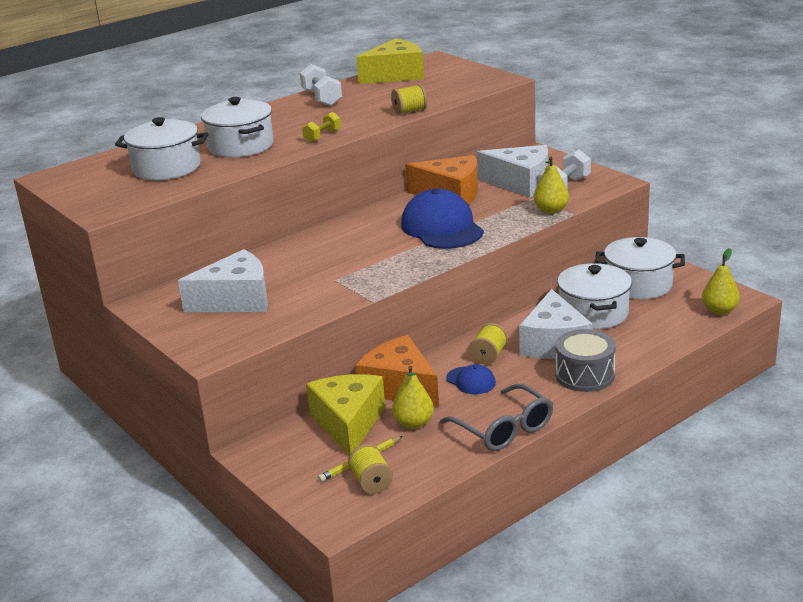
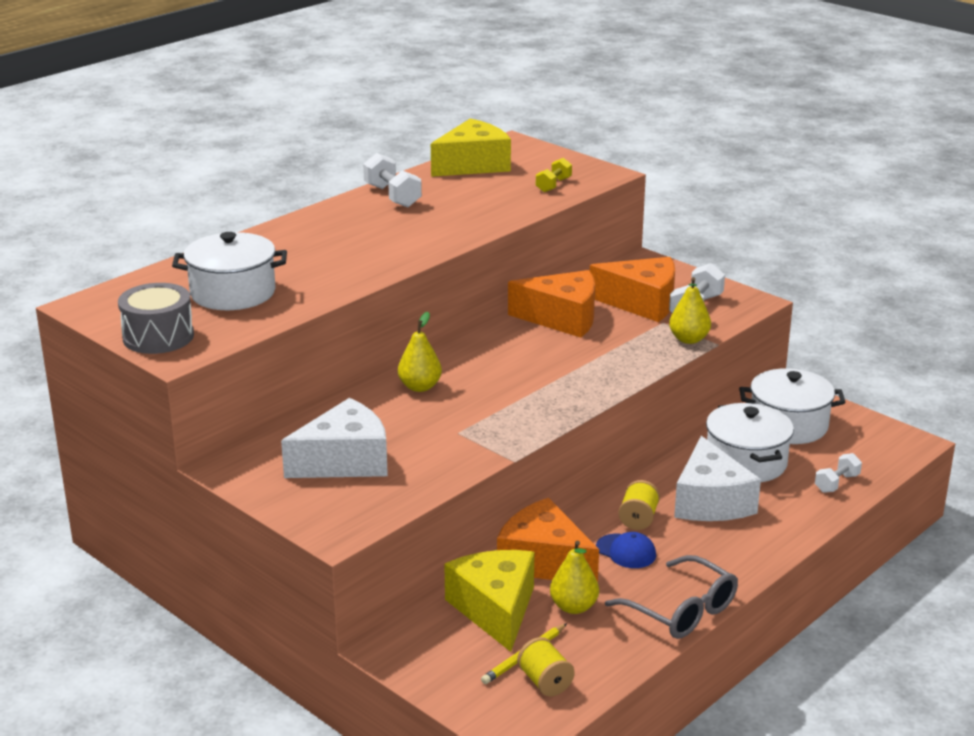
camera: 10 degrees left, 0 degrees up
white pot [201,97,274,157] -> none
yellow dumbbell [302,112,341,143] -> yellow dumbbell moved to [536,158,572,192]
yellow spool [391,84,427,115] -> none
blue cap [401,189,484,249] -> none
white cheese [477,145,548,198] -> orange cheese [590,257,675,322]
grey drum [556,329,616,392] -> grey drum moved to [118,283,194,354]
yellow pear [702,248,740,315] -> yellow pear moved to [398,312,442,392]
none -> white dumbbell [815,453,862,493]

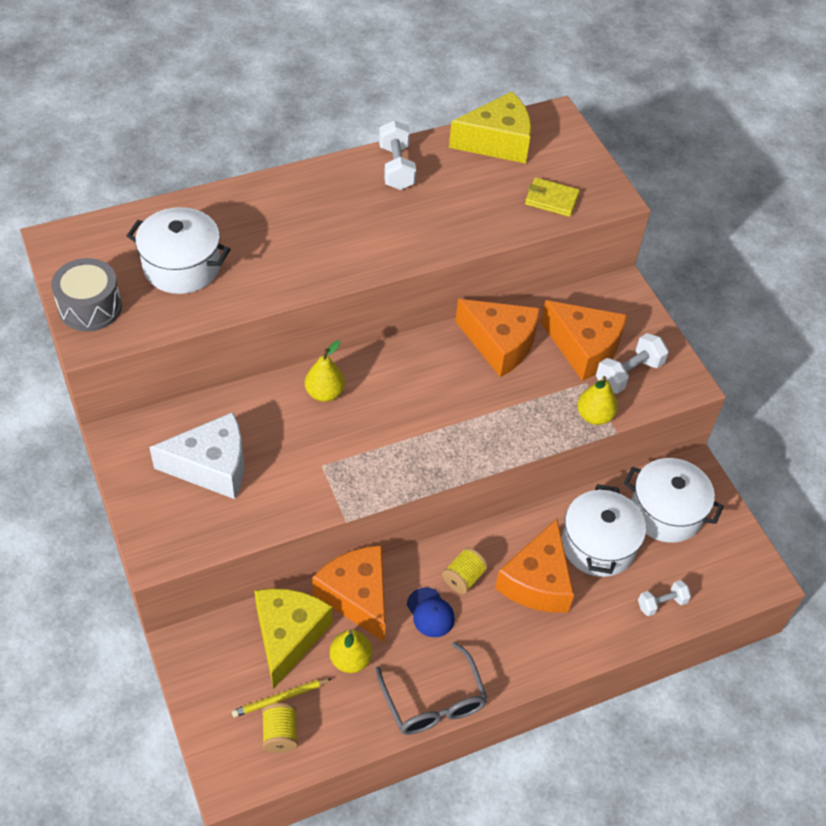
camera: 20 degrees right, 25 degrees up
yellow dumbbell [536,158,572,192] -> yellow wallet [525,177,580,217]
white cheese [674,436,761,521] -> orange cheese [495,519,574,613]

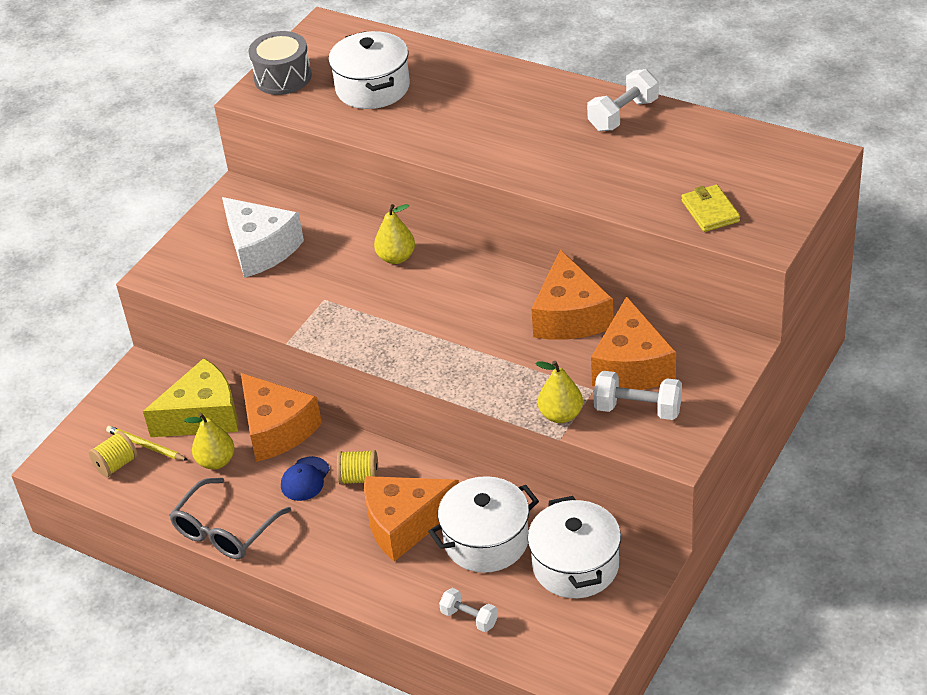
camera: 60 degrees right, 10 degrees down
orange cheese [312,545,386,642] -> orange cheese turned 120 degrees clockwise [241,373,322,462]
yellow cheese [449,92,532,164] -> none

